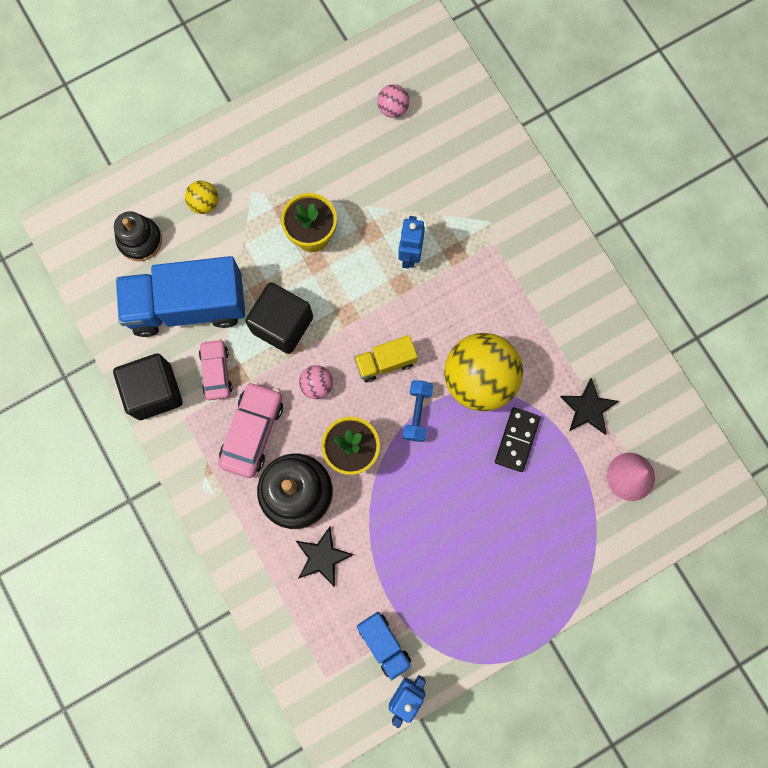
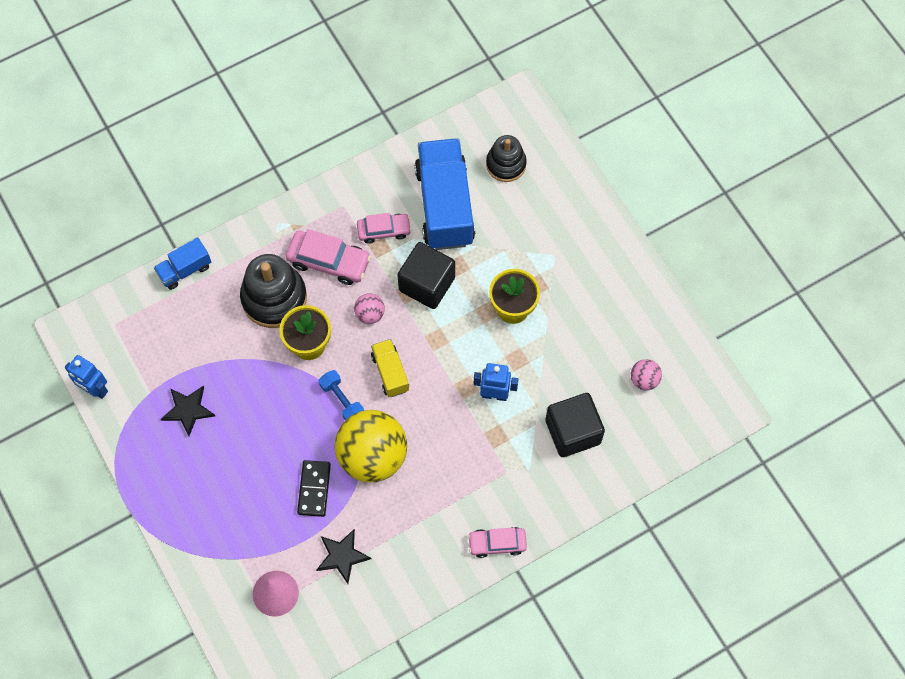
camera: 90 degrees right, 10 degrees down
black cube [113,354,183,420] -> black cube moved to [545,393,605,457]
yellow ball [185,181,218,214] -> none
black star [296,527,354,587] -> black star moved to [161,386,215,436]
blue truck [357,612,412,681] -> blue truck moved to [154,237,211,290]
blue dumbbell [403,380,433,442] -> blue dumbbell turned 45 degrees clockwise [319,370,364,420]
black domino [495,407,540,472] -> black domino turned 75 degrees clockwise [297,460,331,517]
none -> pink car [468,527,527,558]

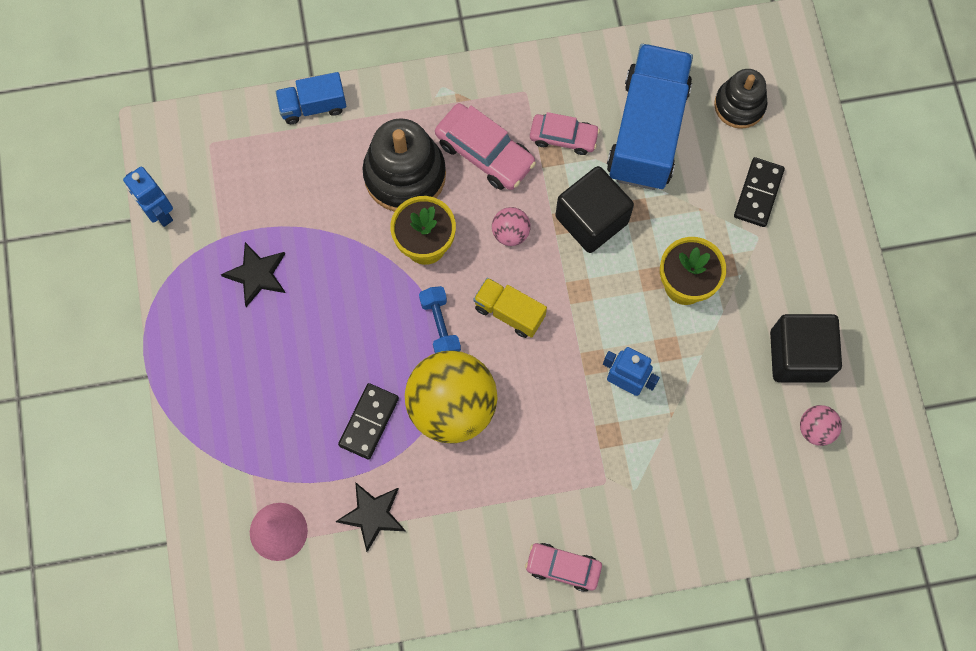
camera: 20 degrees right, 5 degrees up
yellow truck [371,339,409,397] -> yellow truck turned 60 degrees counterclockwise [473,277,547,338]
black cube [545,393,605,457] -> black cube moved to [770,314,842,383]
none -> black domino [734,157,785,227]

